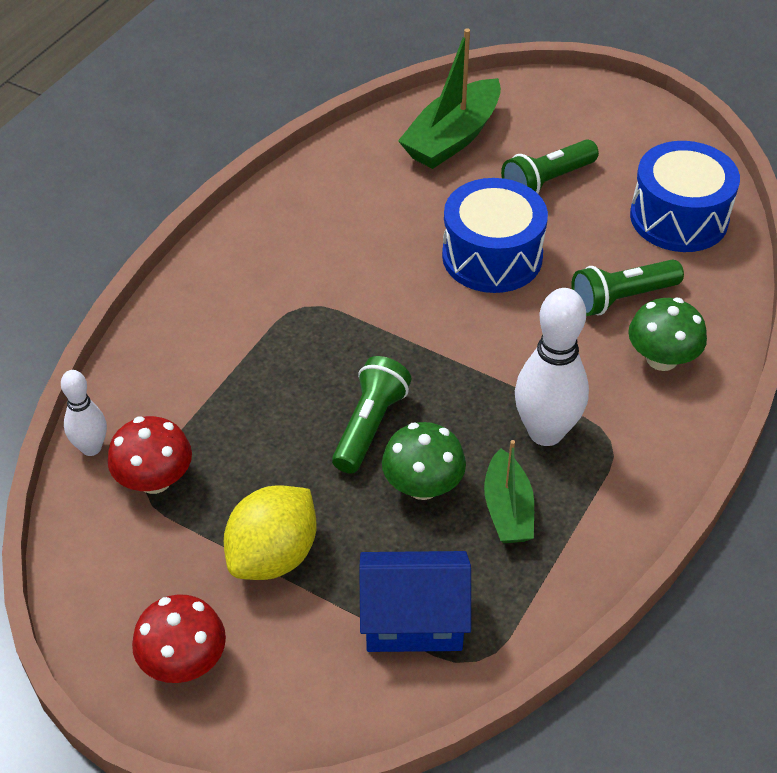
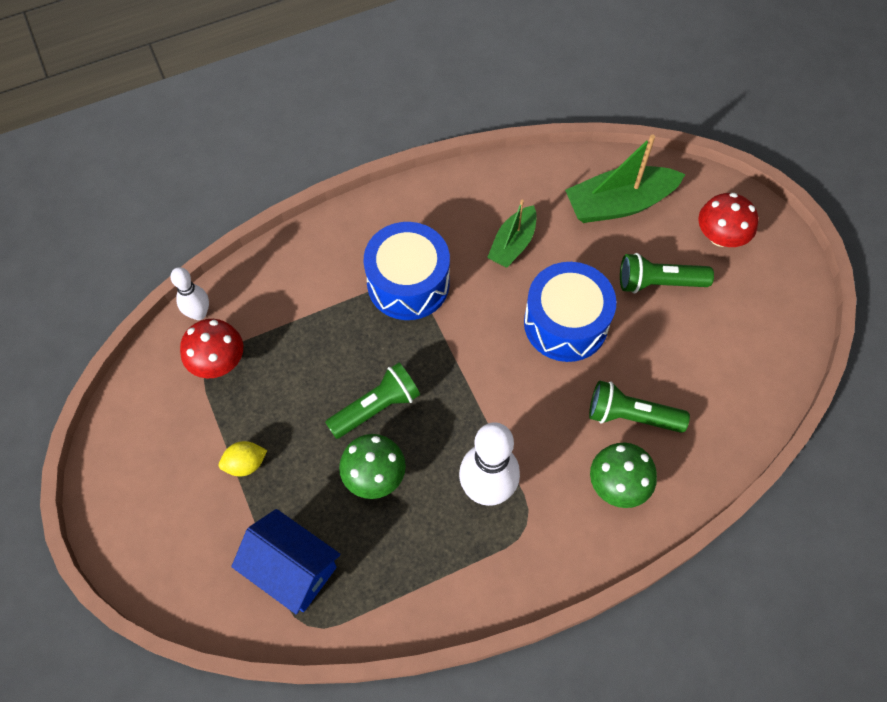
camera: 35 degrees right, 15 degrees up
red mushroom [132,594,226,683] -> red mushroom moved to [698,193,758,247]
yellow lemon [224,485,317,580] -> yellow lemon [219,441,267,476], size x0.54
green boat [484,440,534,543] -> green boat moved to [487,200,537,268]
blue drum [630,141,740,252] -> blue drum moved to [364,222,450,320]

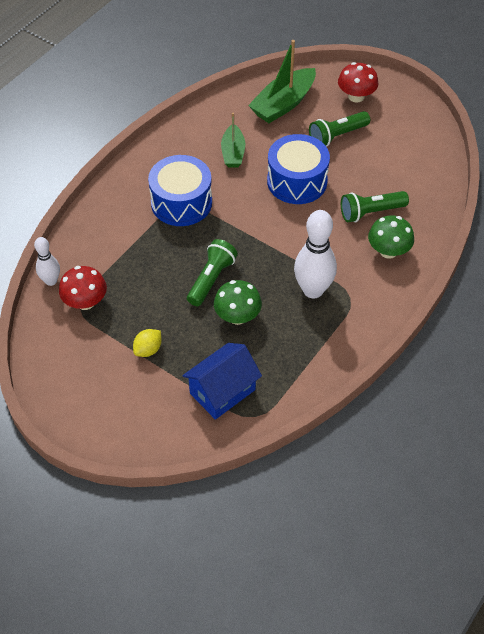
camera: 30 degrees left, 10 degrees down
blue house [231,509,341,614] -> blue house turned 45 degrees counterclockwise [182,343,262,420]

